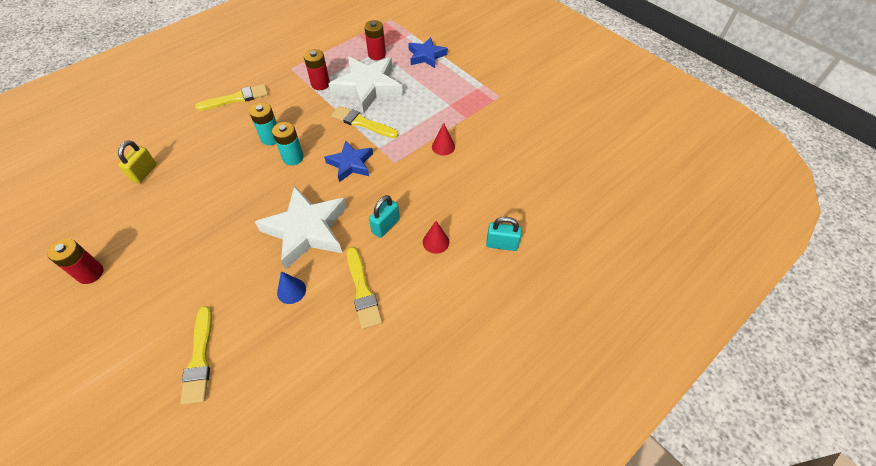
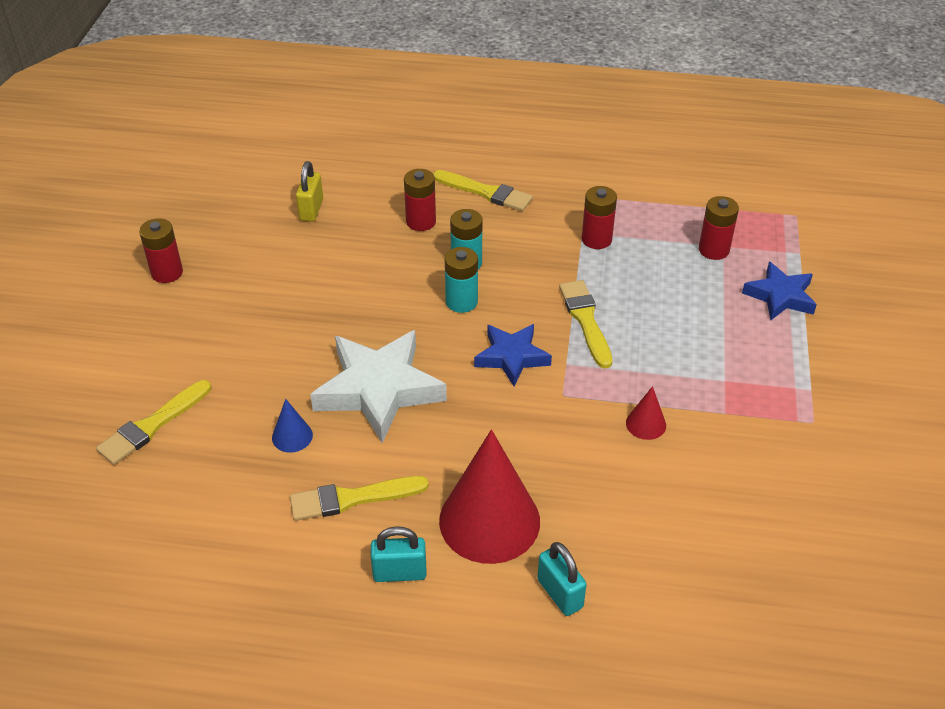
camera: 50 degrees right, 10 degrees down
yellow padlock [118,140,157,183] -> yellow padlock turned 60 degrees counterclockwise [296,161,323,222]
white star [329,57,403,113] -> none
yellow brush [347,247,382,329] -> yellow brush turned 45 degrees clockwise [290,476,429,521]
turquoise padlock [369,195,400,238] -> turquoise padlock moved to [371,526,427,582]
red cone [423,221,449,254] -> red cone [439,430,540,564], size x2.33
none -> red battery [404,169,436,231]

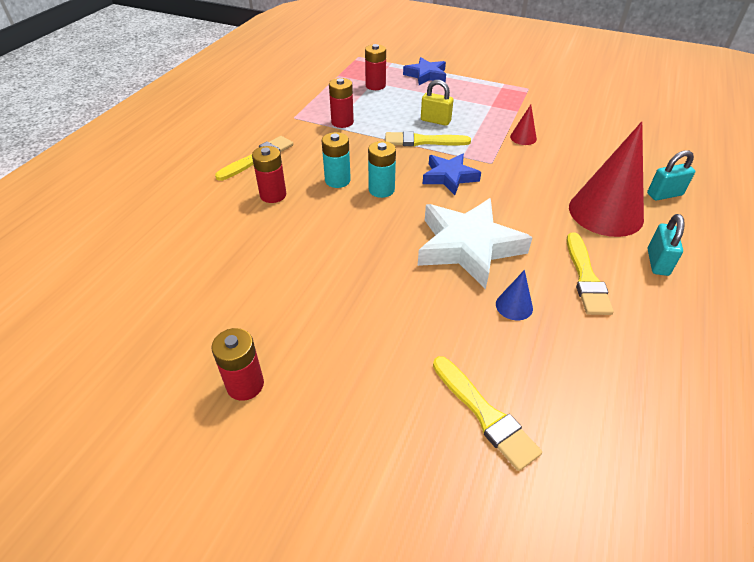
camera: 75 degrees left, 0 degrees up
yellow padlock [296,161,323,222] -> yellow padlock moved to [421,80,453,126]

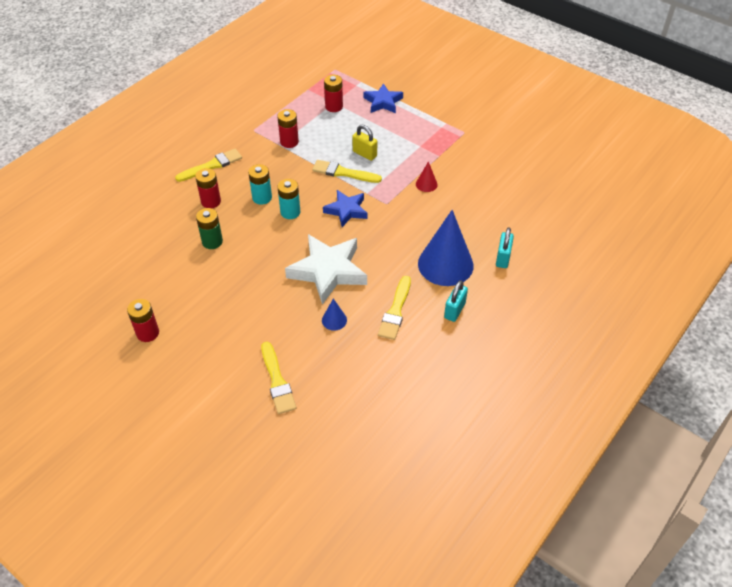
camera: 15 degrees right, 5 degrees up
red cone [569,122,644,237] -> blue cone [418,210,474,286]
turquoise padlock [647,150,695,201] -> turquoise padlock turned 75 degrees counterclockwise [496,227,514,268]
none -> green battery [196,208,223,249]

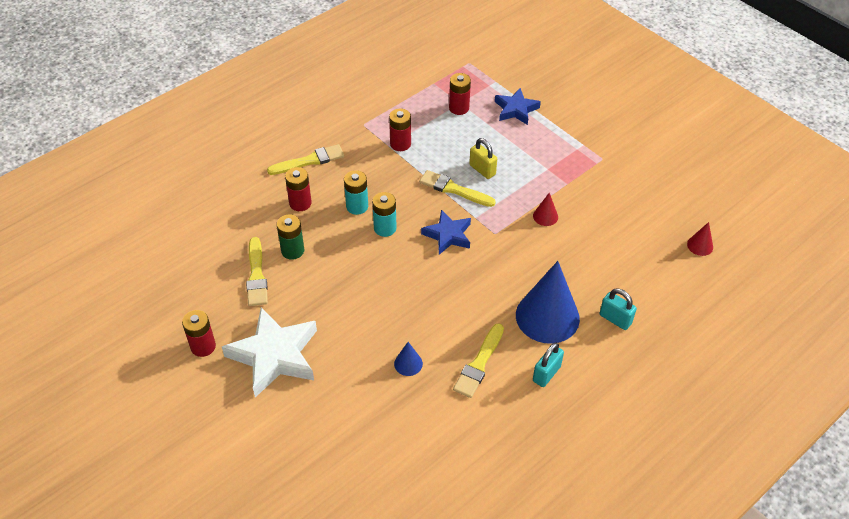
camera: 10 degrees right, 0 degrees up
yellow brush [261,342,296,414] -> yellow brush moved to [246,237,268,306]
white star [285,234,367,305] -> white star moved to [222,307,317,397]
turquoise padlock [496,227,514,268] -> turquoise padlock turned 75 degrees counterclockwise [600,288,637,330]
none -> red cone [687,222,713,256]

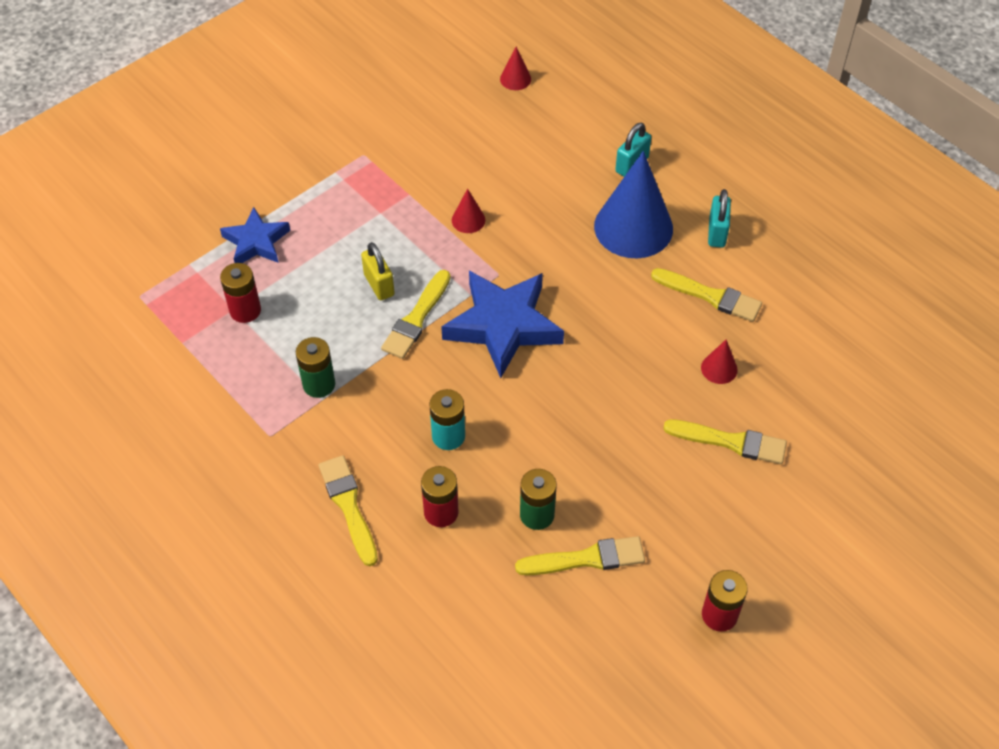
camera: 90 degrees left, 5 degrees up
white star [222,307,317,397] -> none
turquoise battery [372,192,397,237] -> none
red battery [389,108,411,151] -> green battery [296,337,335,398]
blue cone [394,342,423,376] -> red cone [701,340,738,384]
blue star [421,210,471,255] -> blue star [441,271,564,378], size x1.68
yellow padlock [469,138,497,179] -> yellow padlock turned 75 degrees counterclockwise [361,242,395,300]
turquoise padlock [533,343,564,387] -> turquoise padlock turned 60 degrees clockwise [708,189,731,248]
none -> yellow brush [663,419,787,464]

